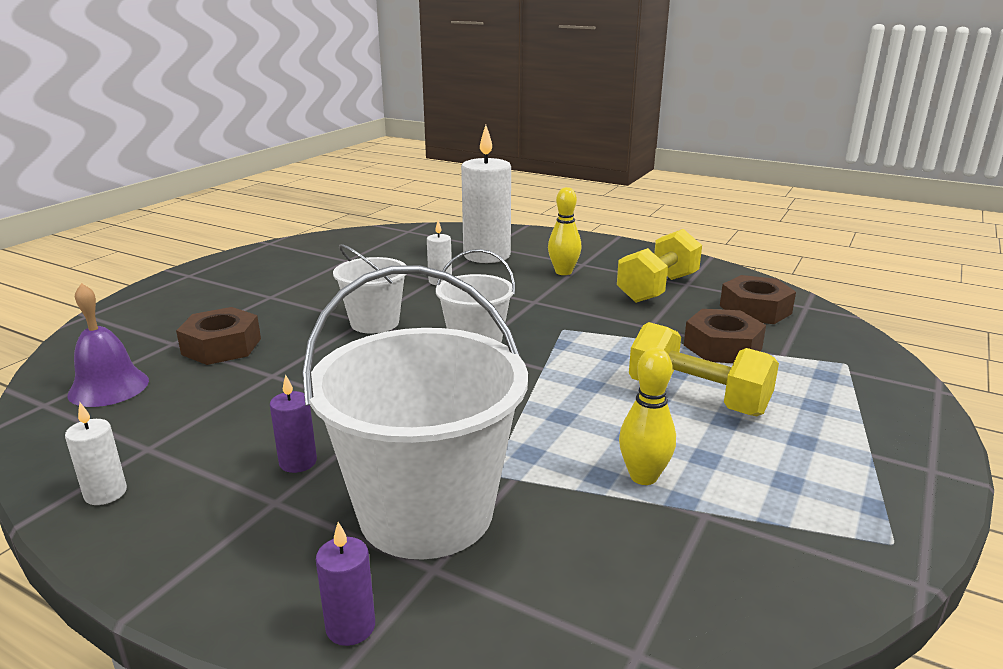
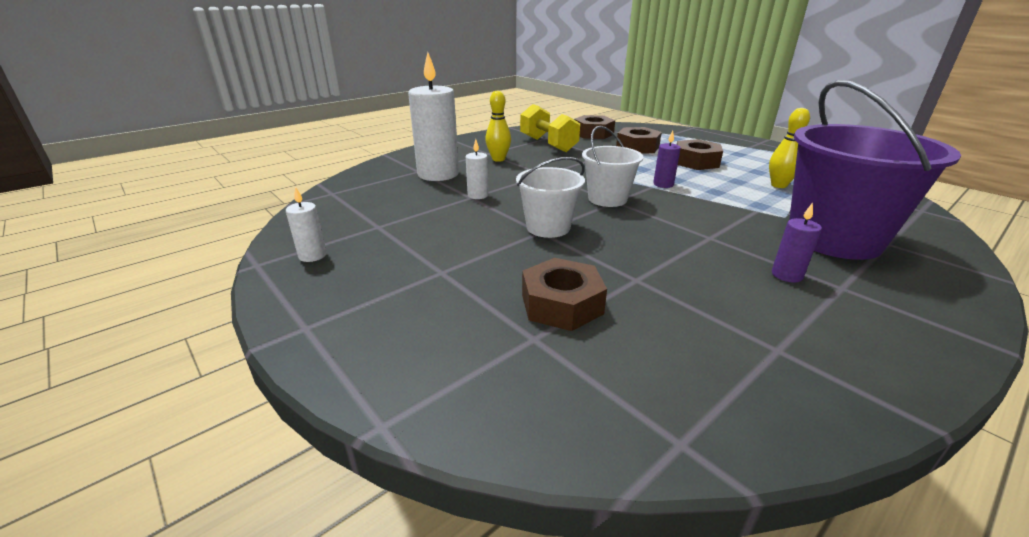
camera: 70 degrees left, 5 degrees up
white candle [65,402,127,505] -> white candle moved to [286,187,327,262]
purple bell [67,283,149,407] -> none
white bucket [302,265,528,559] -> purple bucket [789,80,961,260]
purple candle [316,522,375,646] -> purple candle moved to [653,130,681,188]
yellow dumbbell [629,322,779,416] -> brown nut [677,139,723,170]

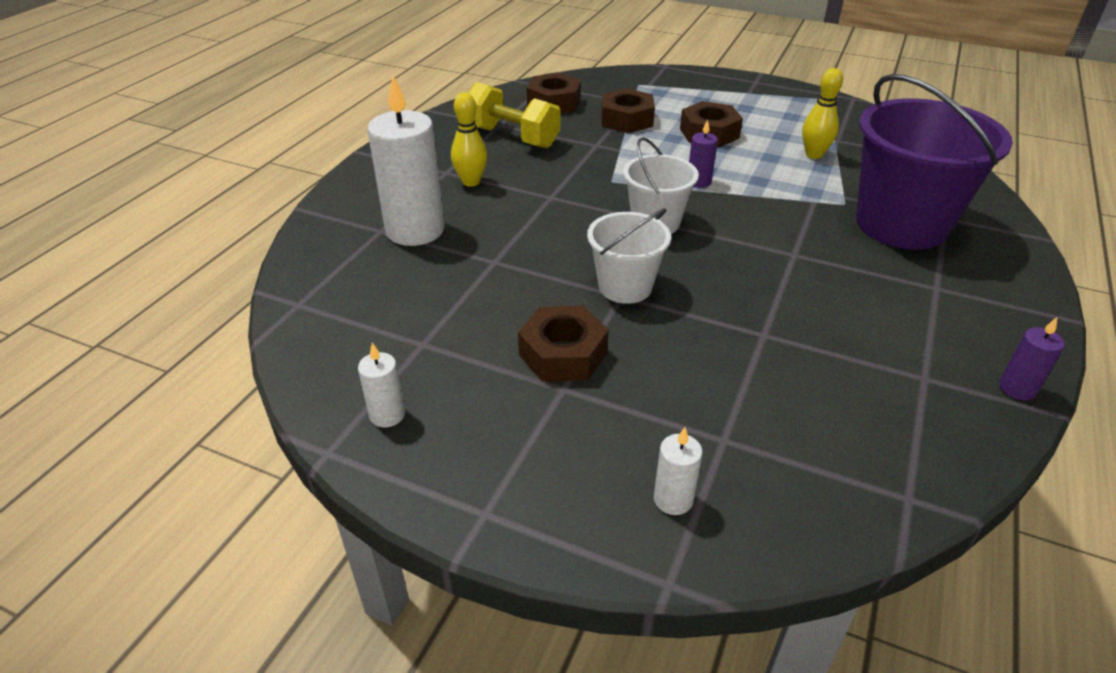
camera: 25 degrees left, 10 degrees up
white candle [466,139,489,199] -> white candle moved to [654,427,703,515]
brown nut [522,258,607,331] -> brown nut moved to [518,306,609,382]
purple candle [772,202,822,283] -> purple candle moved to [999,317,1065,400]

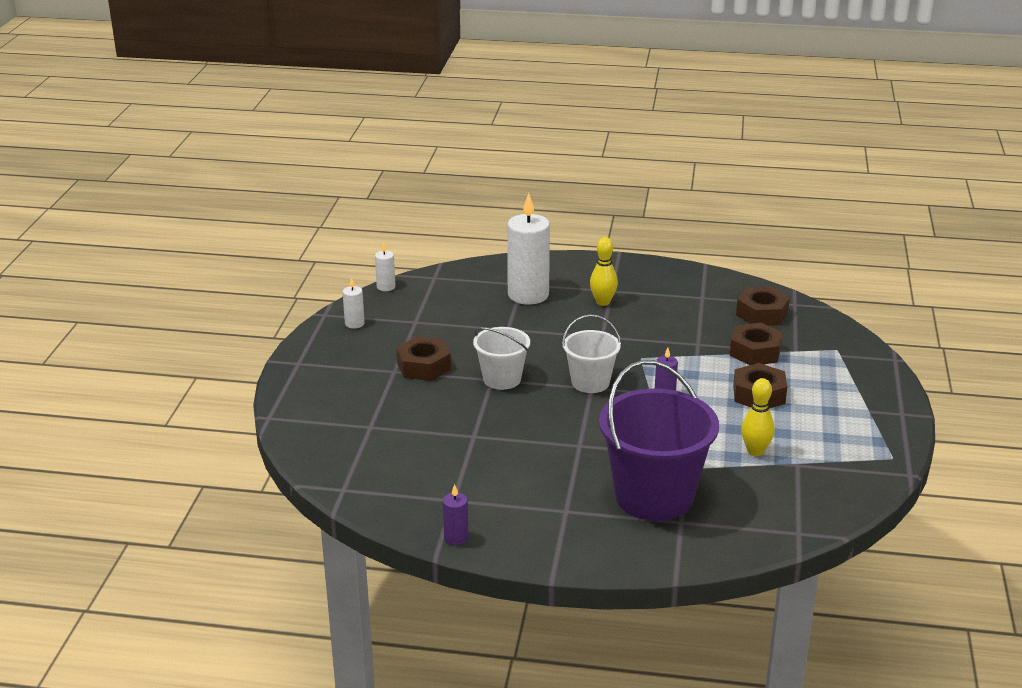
camera: 75 degrees right, 10 degrees down
yellow dumbbell [468,82,561,148] -> none
white candle [654,427,703,515] -> white candle moved to [375,242,395,291]

